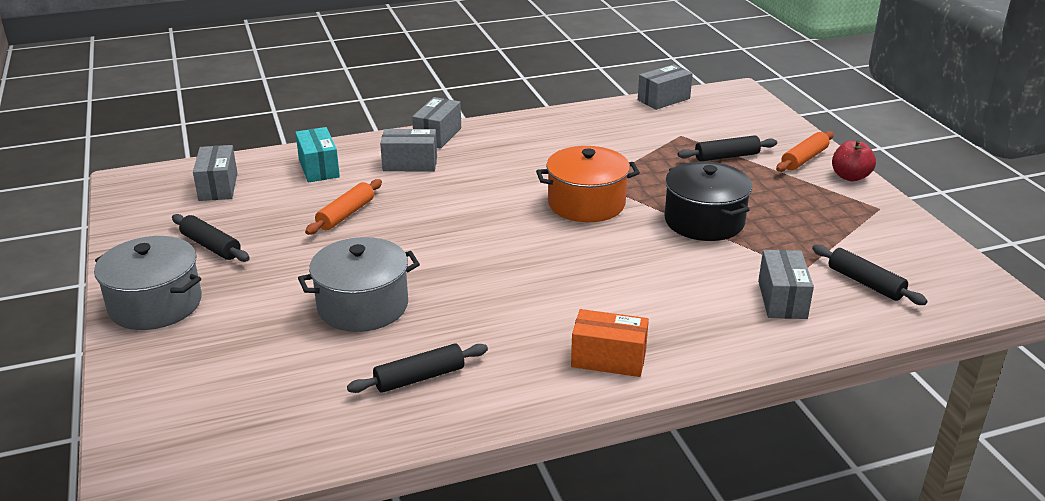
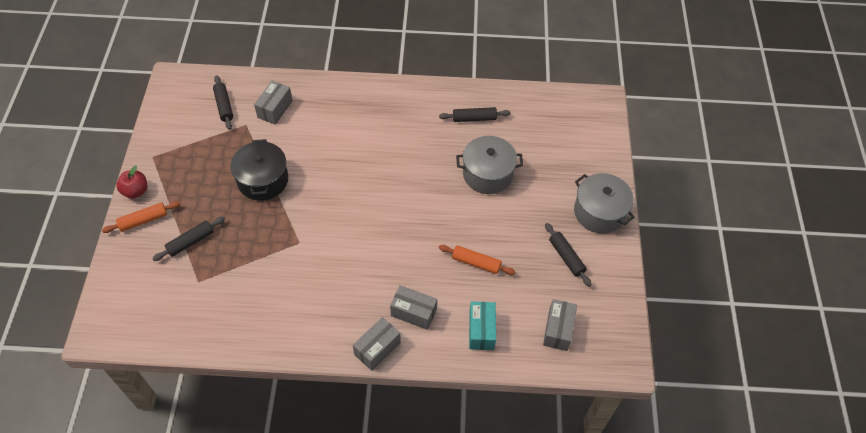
camera: 160 degrees left, 25 degrees up
orange rolling pin [305,179,382,235] -> orange rolling pin turned 60 degrees clockwise [439,245,515,275]
orange pot [536,146,640,222] -> none
orange box [571,309,649,377] -> none
grey box [638,64,693,110] -> none
black rolling pin [678,135,777,161] -> black rolling pin turned 45 degrees counterclockwise [152,217,225,261]

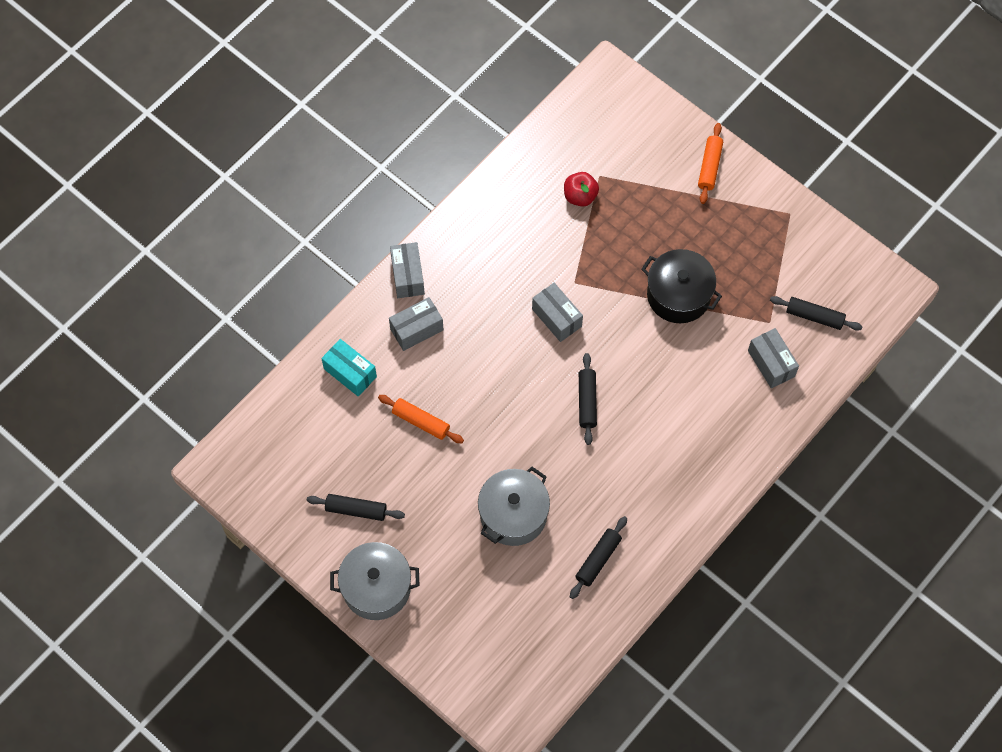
camera: 130 degrees right, 10 degrees up
red apple [116,166,147,199] -> red apple moved to [564,172,599,207]
black rolling pin [152,217,225,261] -> black rolling pin moved to [579,353,597,445]
orange rolling pin [439,245,515,275] -> orange rolling pin turned 60 degrees clockwise [378,395,464,443]
grey box [543,299,577,351] -> grey box moved to [532,283,583,342]

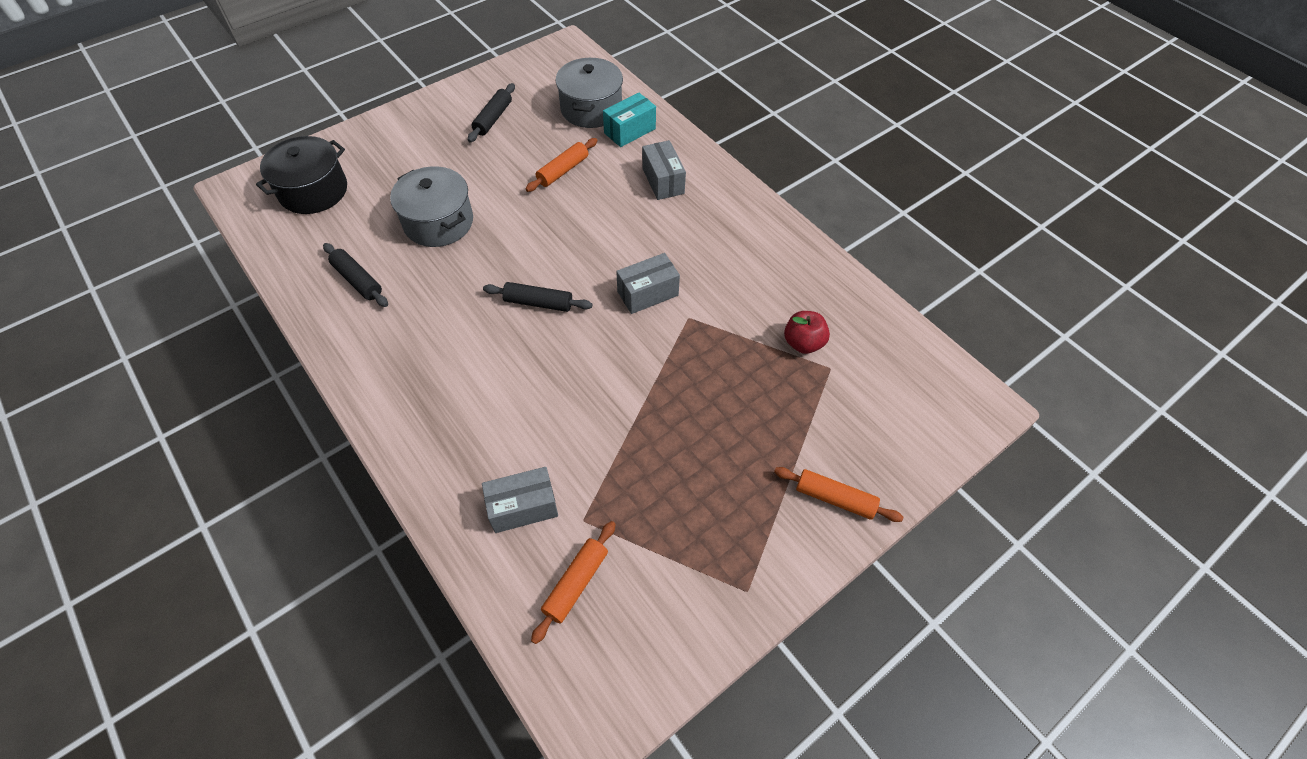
camera: 100 degrees right, 10 degrees down
grey pot [330,542,419,620] -> grey pot moved to [556,58,623,128]
grey box [390,242,425,298] -> none
black pot [641,249,722,323] -> black pot moved to [256,136,347,214]
black rolling pin [770,296,863,331] -> orange rolling pin [531,521,616,644]

